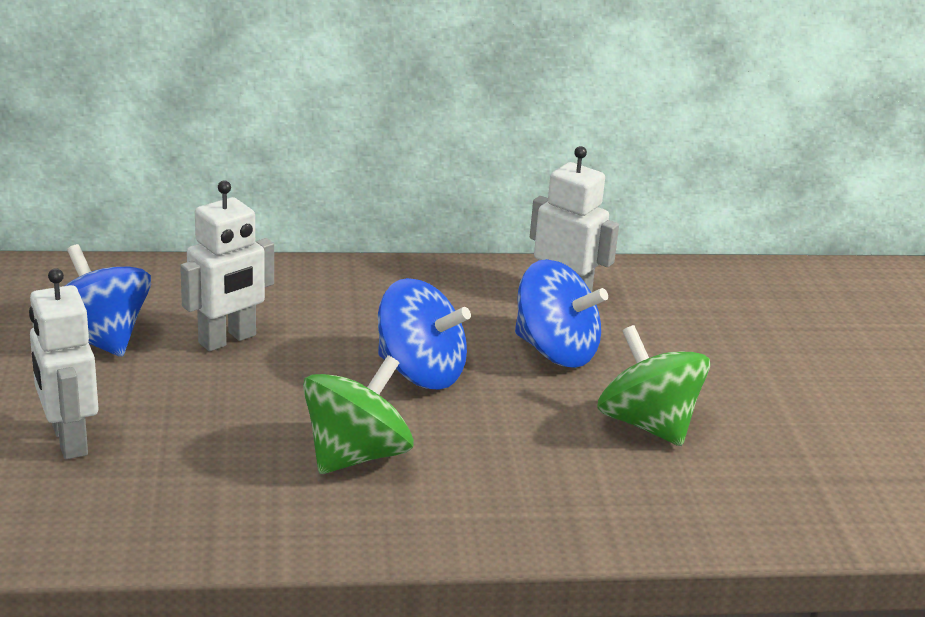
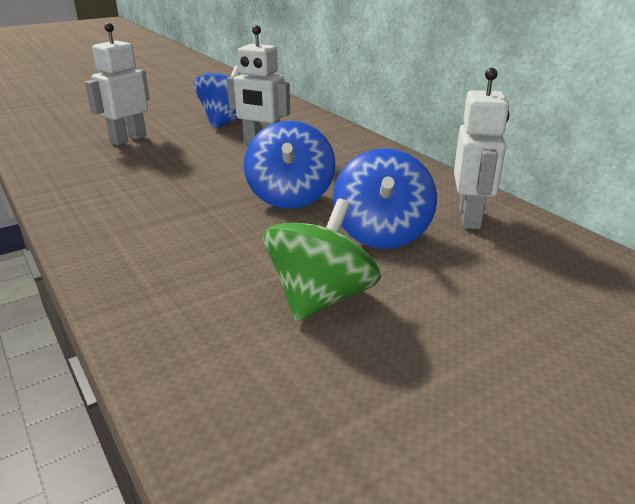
camera: 65 degrees right, 0 degrees up
green spinning top [303,355,414,474] -> none

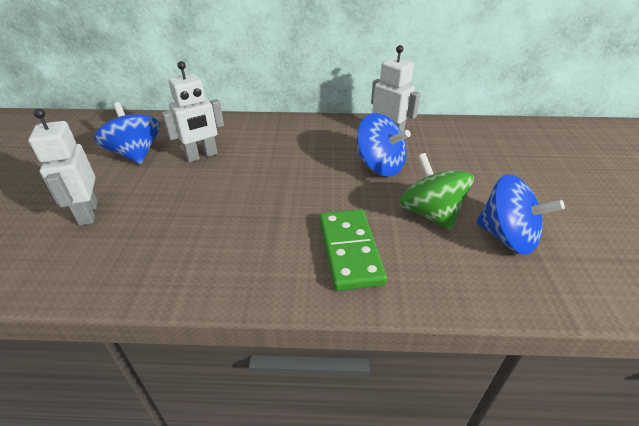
camera: 55 degrees left, 10 degrees up
blue spinning top [244,121,335,209] -> blue spinning top moved to [476,174,565,255]
none -> green domino [319,209,387,291]

